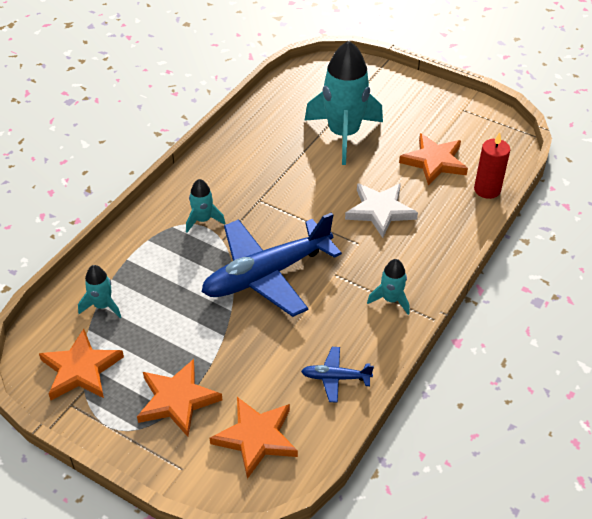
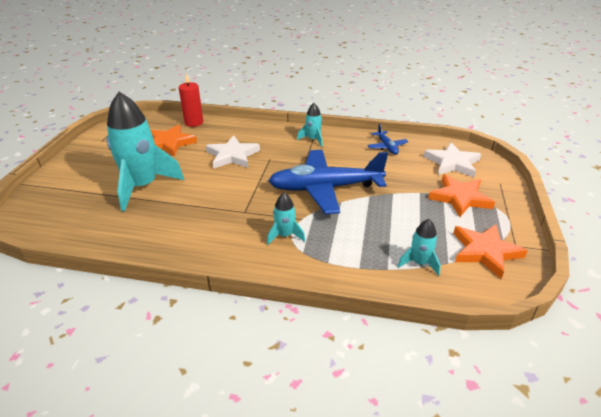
camera: 110 degrees left, 10 degrees down
blue plane [202,212,342,317] -> blue plane turned 135 degrees clockwise [268,150,388,214]
orange star [210,397,298,479] -> white star [424,142,481,177]

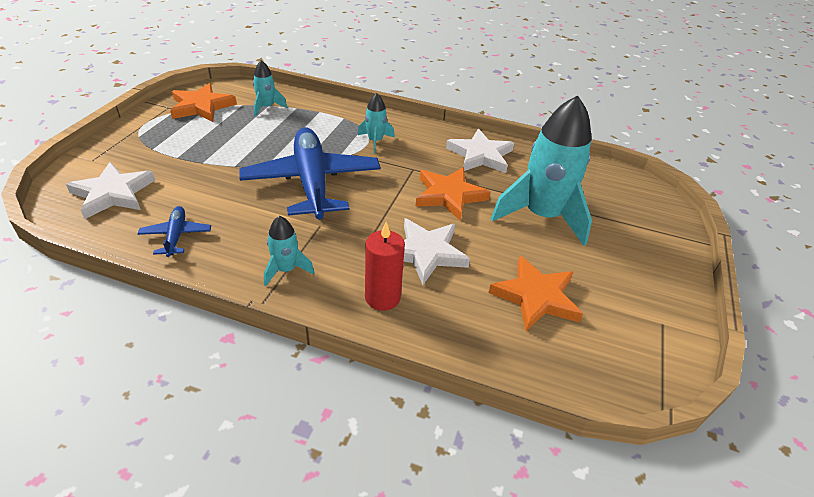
camera: 175 degrees left, 5 degrees up
red candle [179,73,203,127] -> red candle moved to [365,221,405,311]
blue plane [268,150,388,214] -> blue plane turned 105 degrees counterclockwise [239,127,381,219]
orange star [428,174,495,217] -> orange star moved to [416,167,491,221]
none -> white star [446,129,514,173]

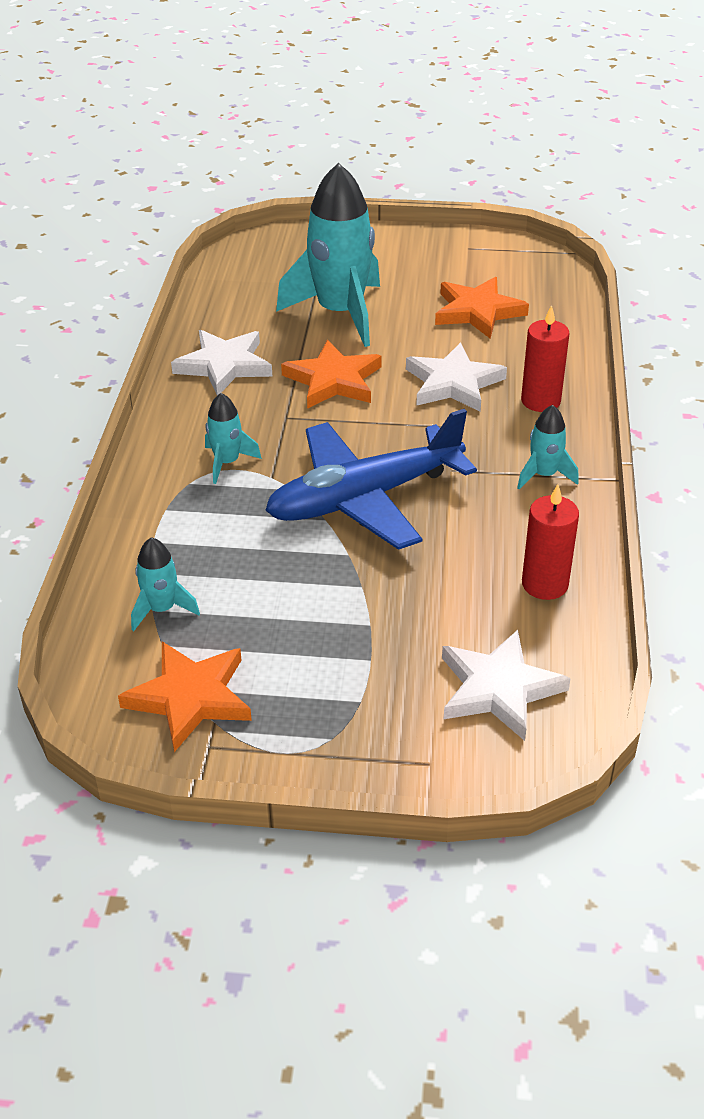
camera: 100 degrees left, 0 degrees up
blue plane [138,206,211,257] -> red candle [522,484,579,600]

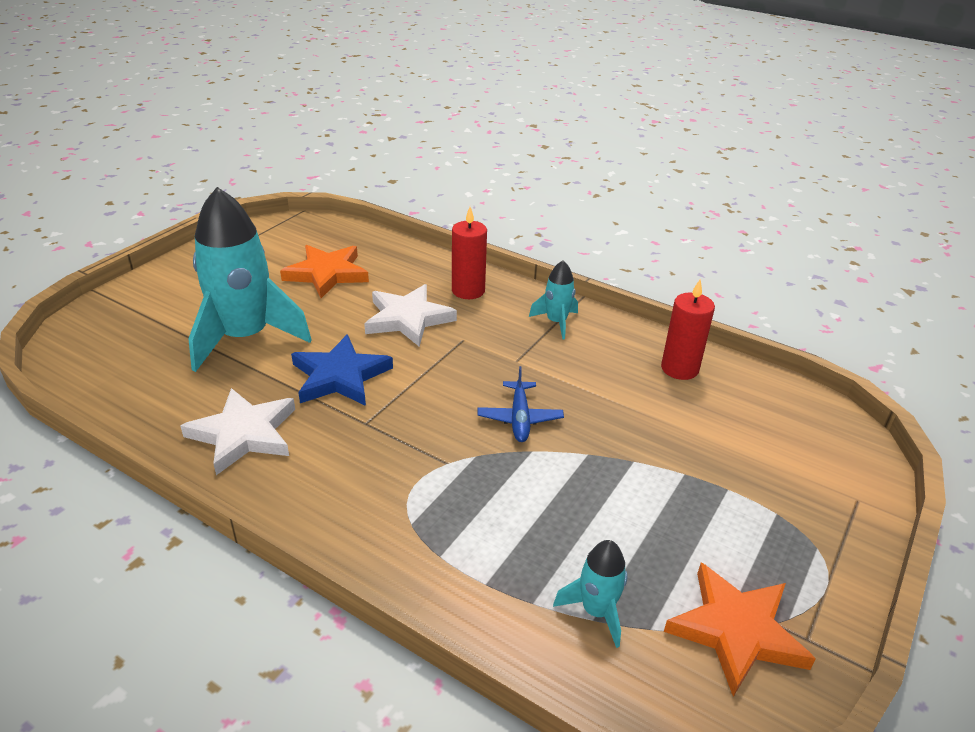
camera: 65 degrees left, 5 degrees down
turquoise rocket [205,393,262,484] -> none
blue plane [265,409,477,550] -> blue plane [477,366,564,442], size x0.44
orange star [281,340,382,409] -> blue star [291,334,393,406]
white star [442,630,571,741] -> none

